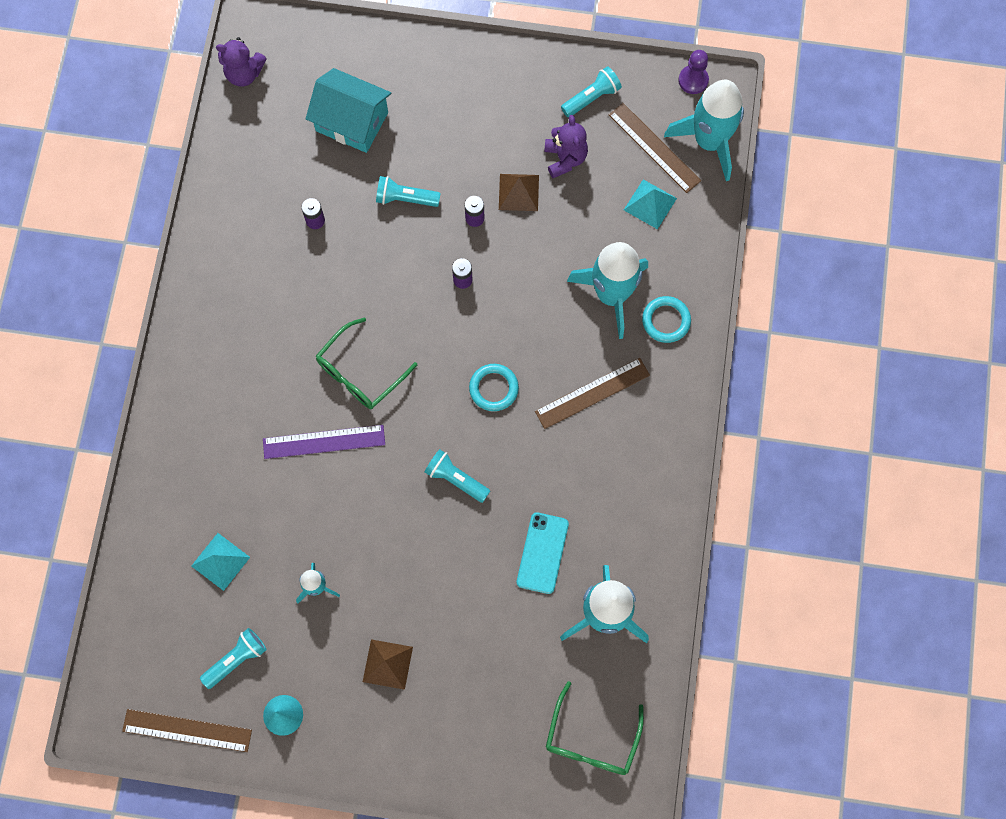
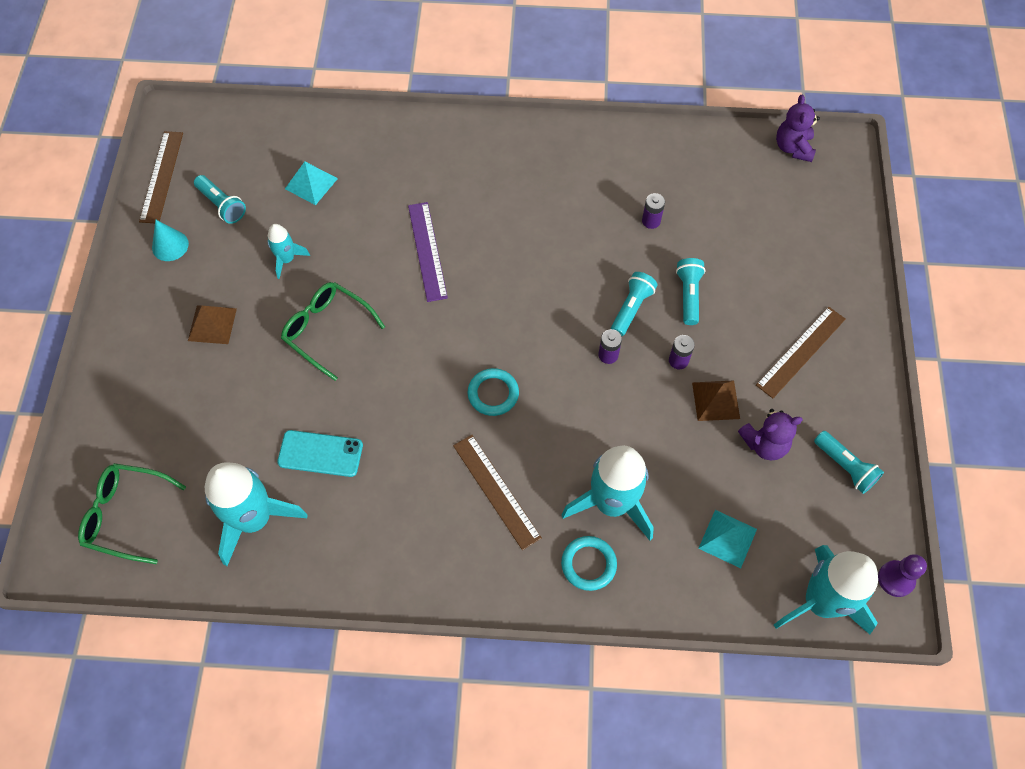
camera: 85 degrees right, 10 degrees down
turquoise house [306,68,391,153] -> none
green glasses [316,317,417,409] -> green glasses moved to [281,282,385,381]
turquoise flashlight [424,449,490,503] -> turquoise flashlight moved to [611,272,657,336]
brown ruler [609,103,701,193] -> brown ruler moved to [756,307,845,399]

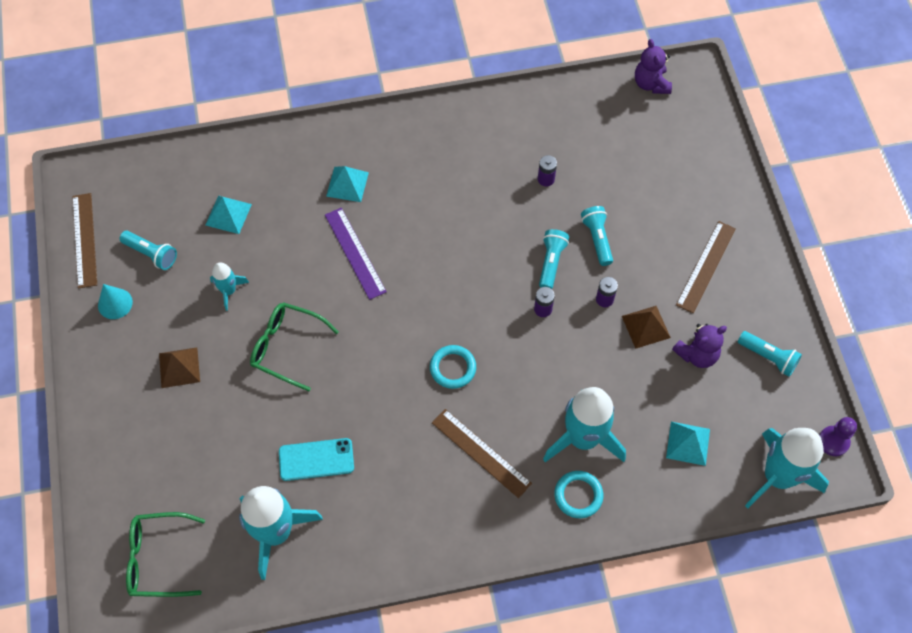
camera: 15 degrees left, 0 degrees up
none -> turquoise pyramid [326,166,369,202]

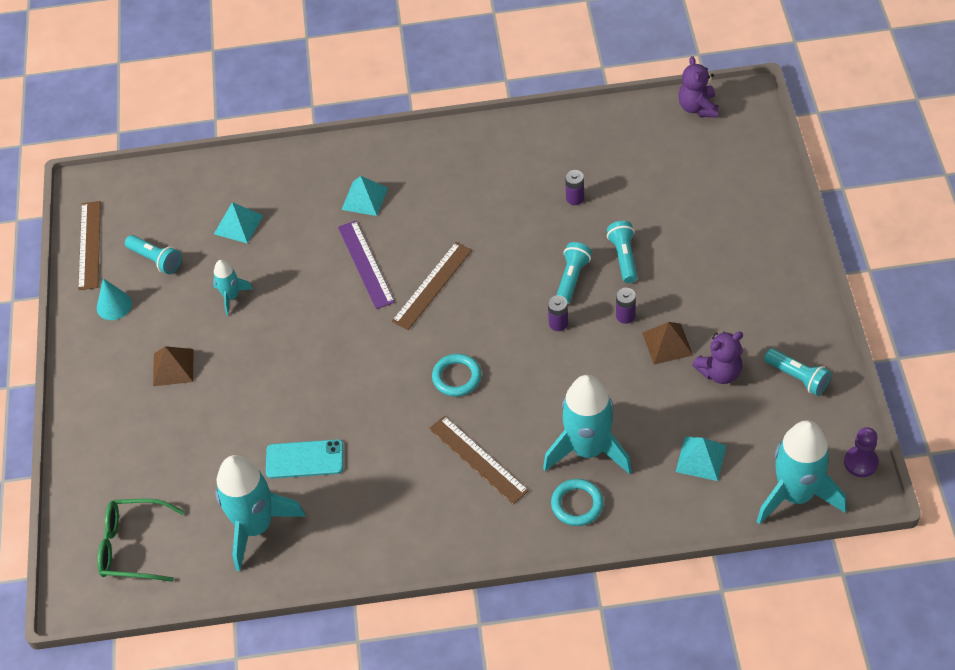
camera: 10 degrees right, 10 degrees down
green glasses [250,302,339,391] -> none
brown ruler [676,221,736,313] -> brown ruler moved to [392,242,472,330]

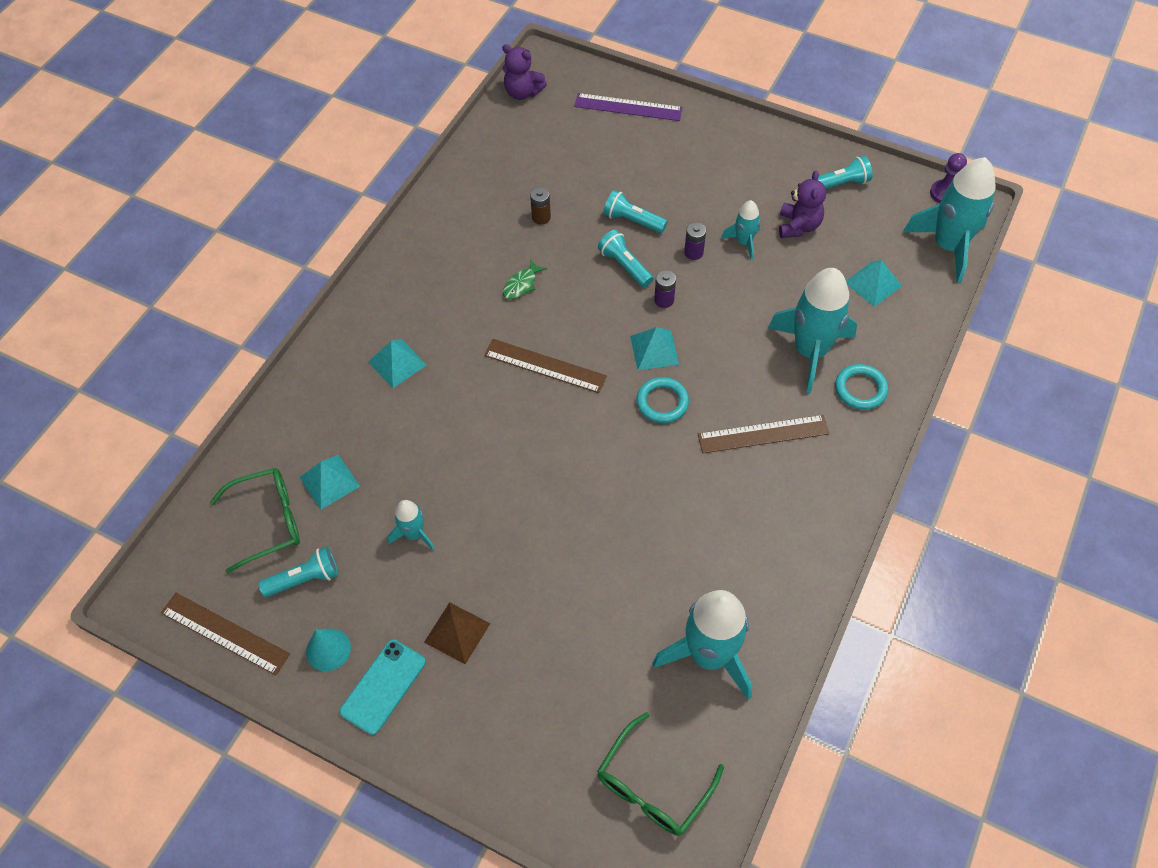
camera: 60 degrees left, 5 degrees up
turquoise phone [266,439,344,478] -> turquoise phone moved to [340,639,426,735]
purple ruler [338,221,395,309] -> purple ruler moved to [574,93,683,121]
brown ruler [392,242,472,330] -> brown ruler turned 45 degrees counterclockwise [484,339,607,393]
purple battery [565,170,584,205] -> brown battery [530,187,551,225]
brown pyramid [642,322,693,365] -> turquoise rocket [721,200,760,260]
none -> green glasses [210,468,300,573]
none -> green fish [503,260,547,299]
none -> turquoise pyramid [630,327,679,370]

